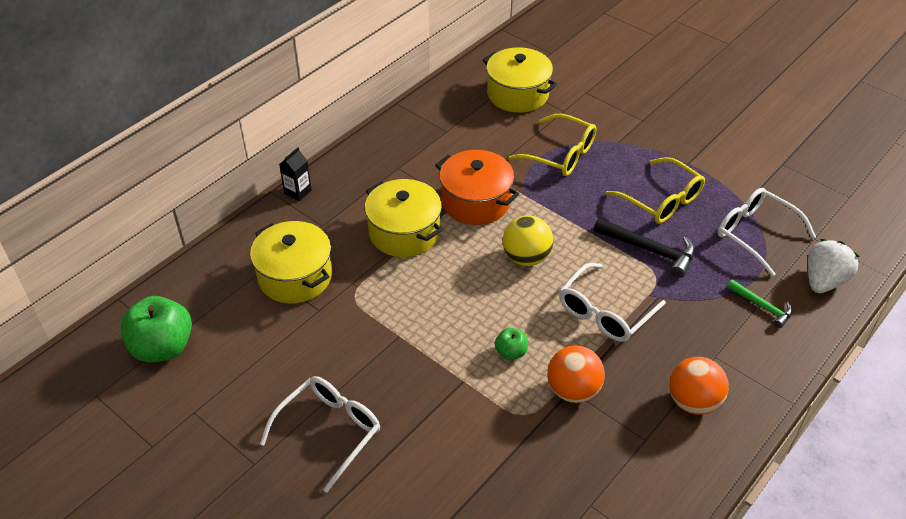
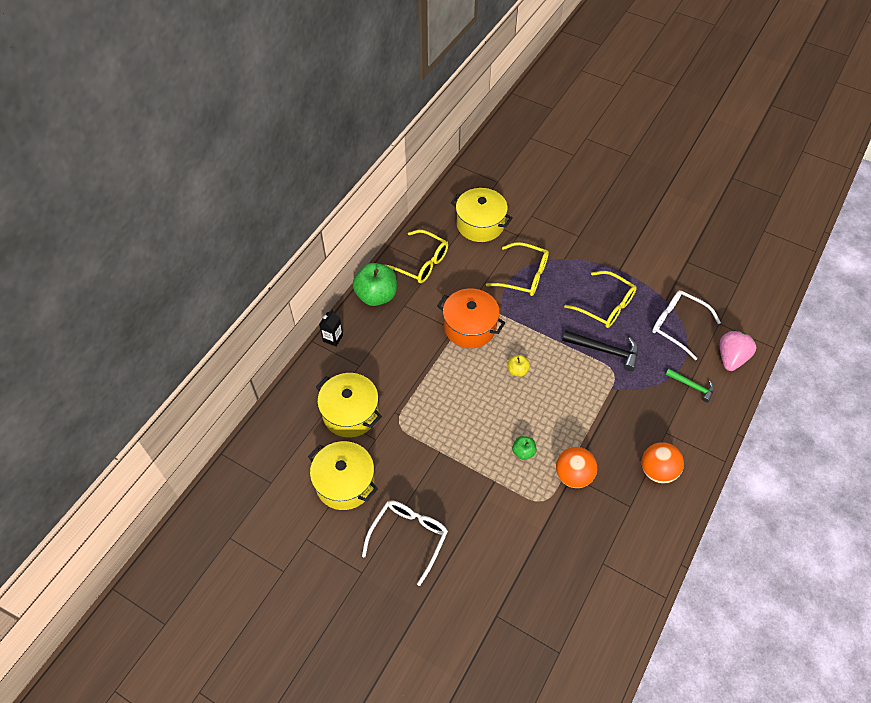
camera: 10 degrees left, 10 degrees up
green apple [120,296,192,363] -> green apple moved to [353,263,397,306]
yellow pot [365,179,442,257] -> yellow pot moved to [308,441,378,510]
yellow ball [503,215,553,266] -> yellow apple [508,355,530,377]
white glasses [559,263,666,342] -> none
white strawberry [808,239,860,293] -> pink strawberry [720,330,757,371]
none -> yellow glasses [386,230,448,283]

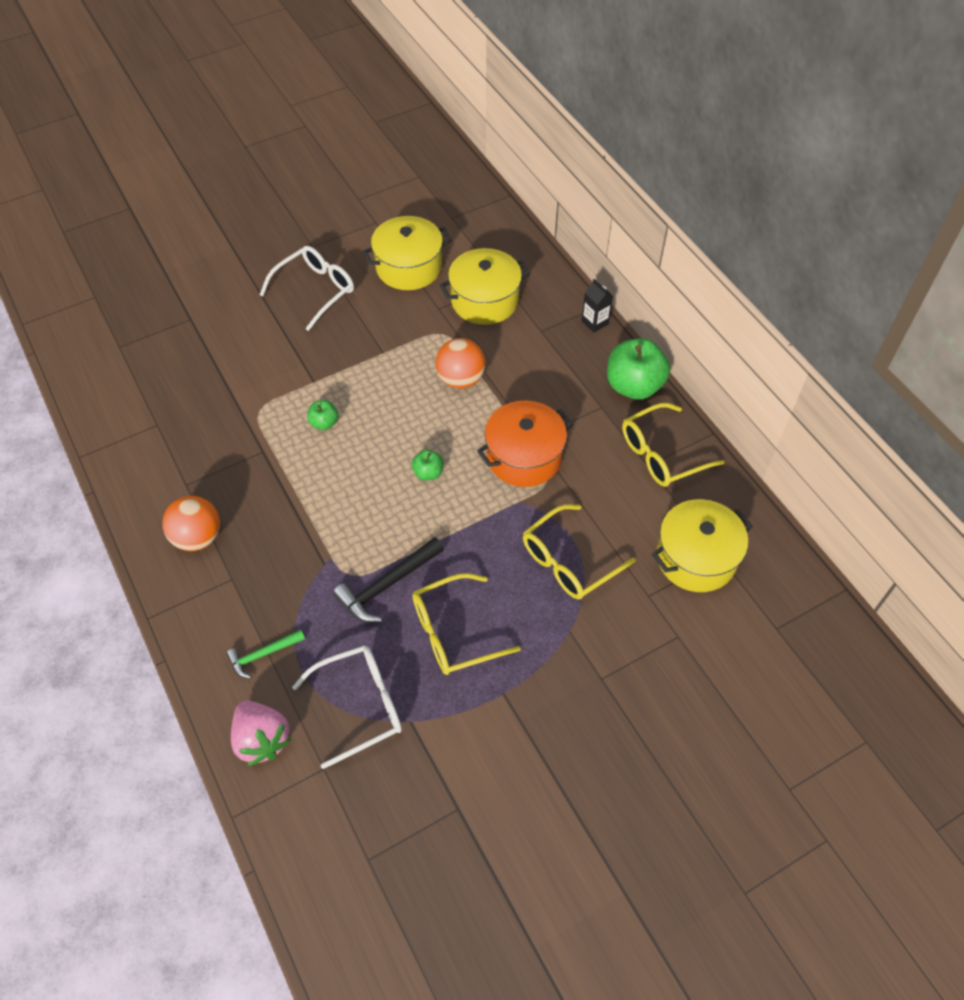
camera: 120 degrees right, 0 degrees up
white glasses [362,500,448,586] -> white glasses turned 105 degrees counterclockwise [260,246,354,331]
yellow apple [508,355,530,377] -> green apple [412,450,443,481]
orange ball [556,447,597,488] -> orange ball moved to [436,338,485,389]

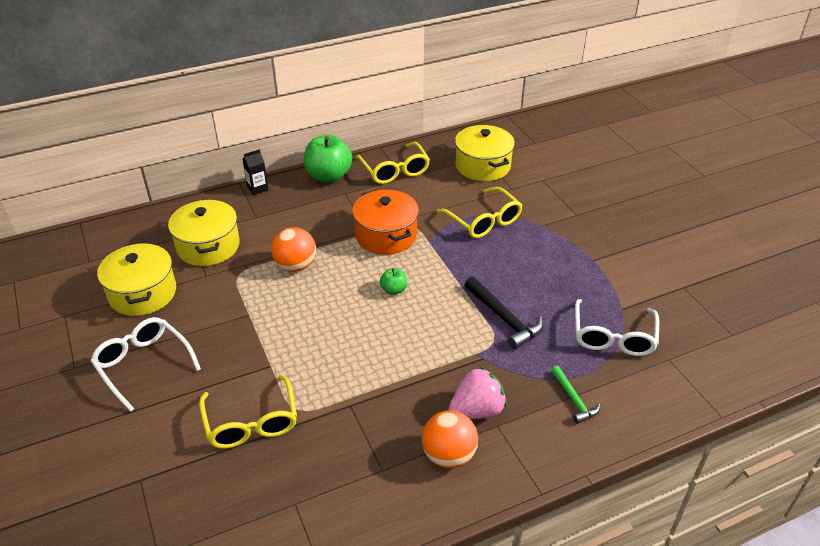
camera: 85 degrees left, 15 degrees down
pink strawberry [231,701,291,766] -> pink strawberry moved to [449,367,507,419]
white glasses [292,645,402,769] -> white glasses turned 150 degrees counterclockwise [575,299,659,356]
green apple [307,400,339,430] -> none
yellow glasses [412,573,521,675] -> yellow glasses moved to [199,374,297,449]

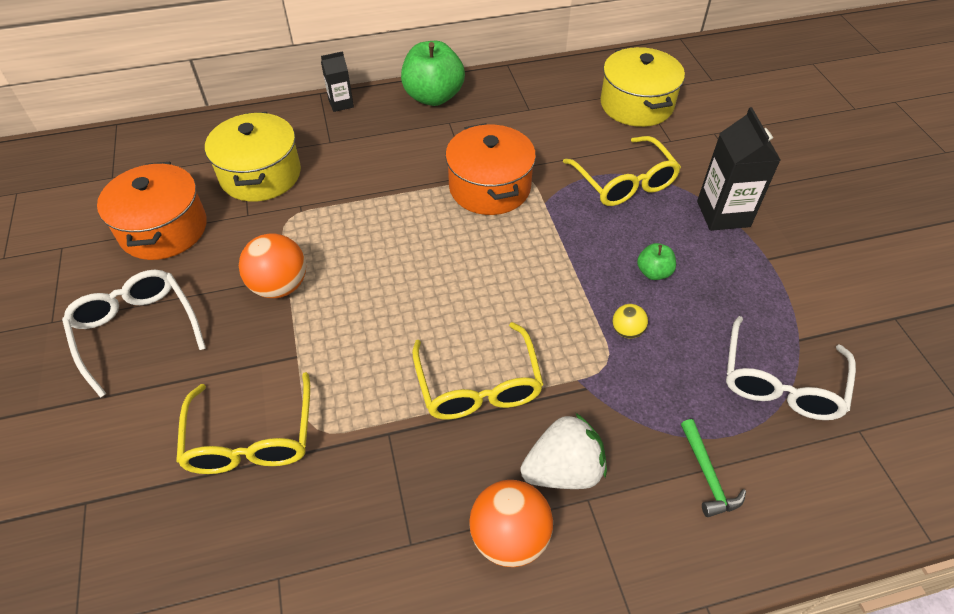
camera: 10 degrees right, 10 degrees up
yellow pot [97,242,176,316] -> orange pot [97,162,207,260]
orange ball [271,227,316,272] -> orange ball moved to [239,233,306,298]
yellow glasses [355,142,430,184] -> yellow glasses moved to [412,322,544,419]
green apple [380,268,407,295] -> green apple moved to [637,243,676,280]
pink strawberry [449,367,507,419] -> white strawberry [521,413,607,489]
black hammer [465,277,543,349] -> yellow ball [613,304,648,338]
none -> black carton [697,107,780,231]

